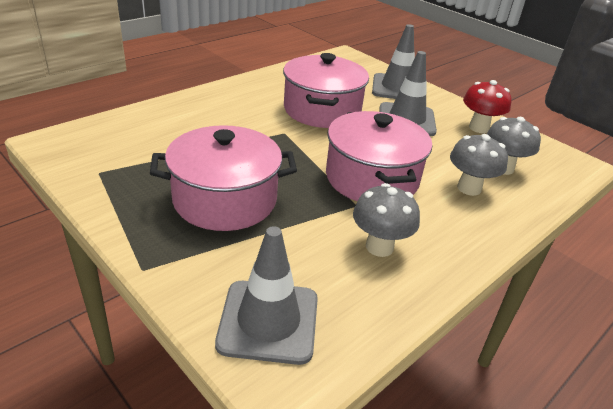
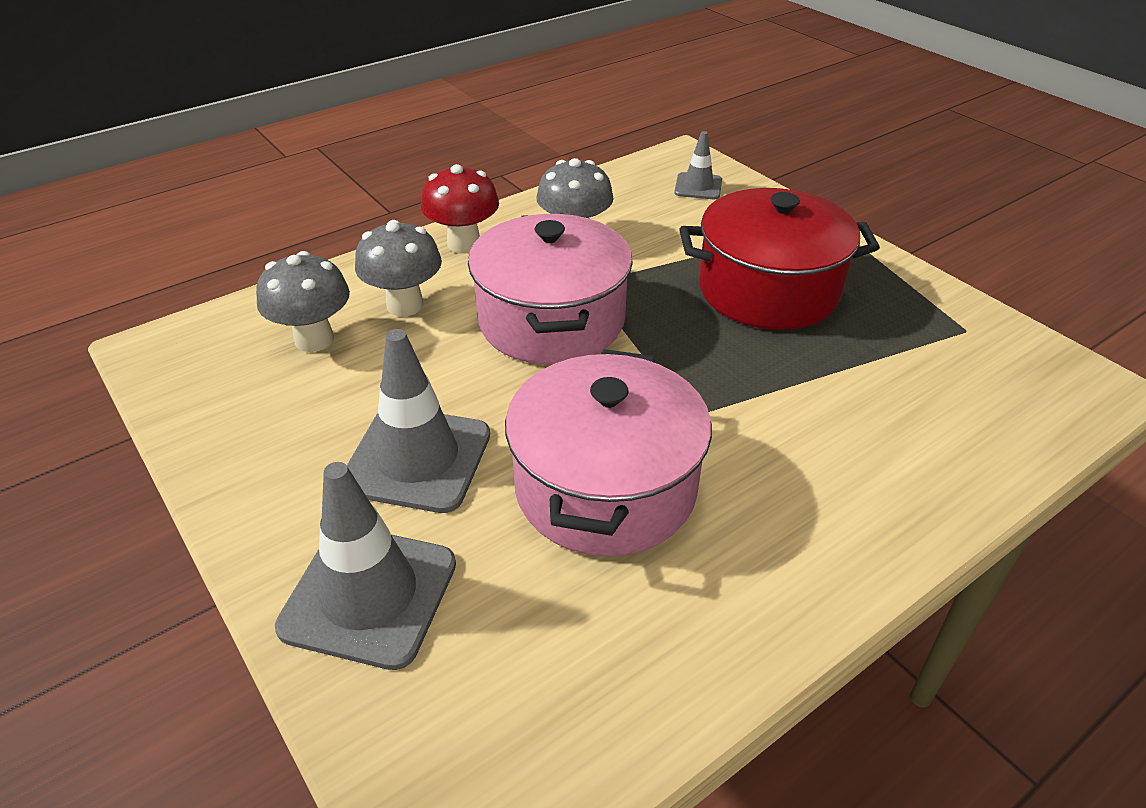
camera: 170 degrees left, 5 degrees up
pink pot [150,125,297,231] -> red pot [679,188,880,330]
grey traffic cone [215,226,318,365] -> grey traffic cone [674,131,722,199], size x0.54
red mushroom [463,80,511,133] -> red mushroom moved to [421,164,499,254]

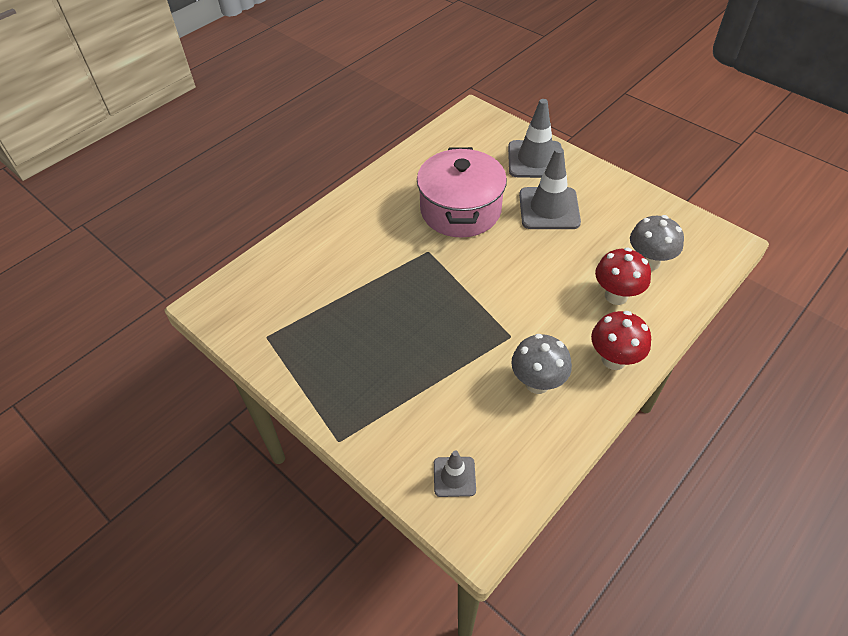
camera: 170 degrees right, 10 degrees up
grey mushroom [355,220,442,316] -> red mushroom [595,248,651,305]
pink pot [468,213,633,364] -> none
red pot [679,188,880,330] -> none

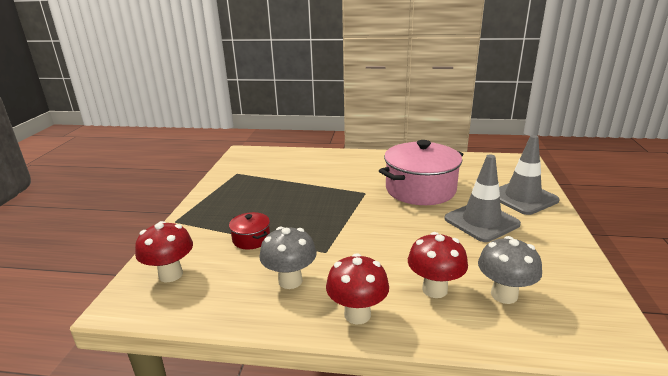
camera: 55 degrees right, 25 degrees down
grey traffic cone [434,450,476,497] -> red mushroom [135,221,193,282]
none -> red pot [229,212,270,249]

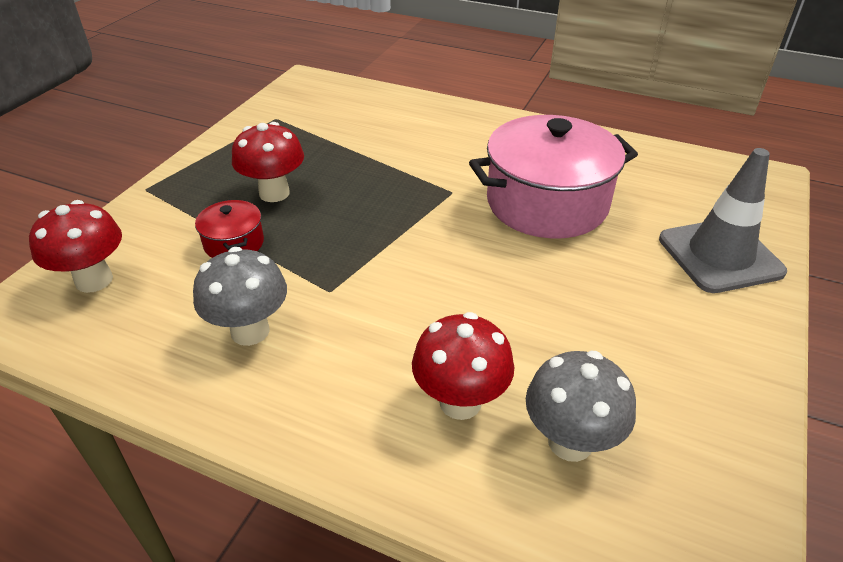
camera: 15 degrees right, 15 degrees up
red mushroom [326,253,389,324] -> red mushroom moved to [232,122,304,202]
grey traffic cone [444,155,521,242] -> none

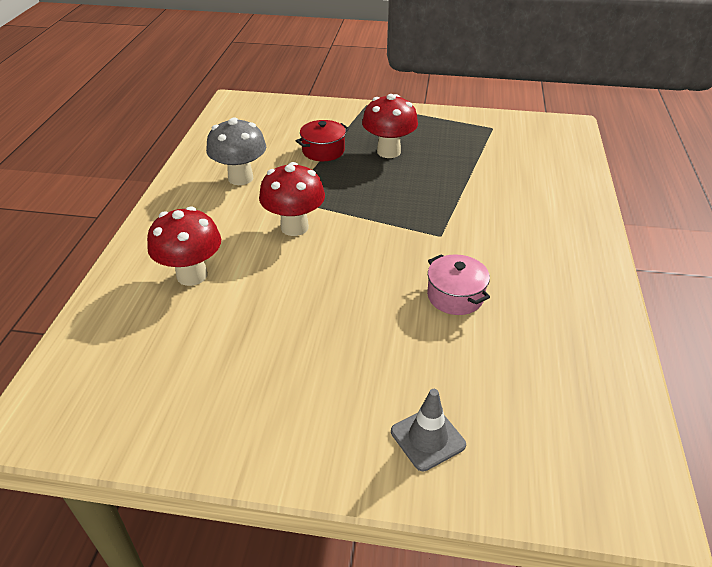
camera: 75 degrees right, 0 degrees up
red mushroom [29,200,122,293] -> red mushroom moved to [259,162,325,236]
pink pot [469,115,638,238] -> pink pot [427,254,490,315], size x0.46
grey mushroom [526,351,636,462] -> none
grey traffic cone [659,148,787,293] -> grey traffic cone [391,389,466,471], size x0.54

